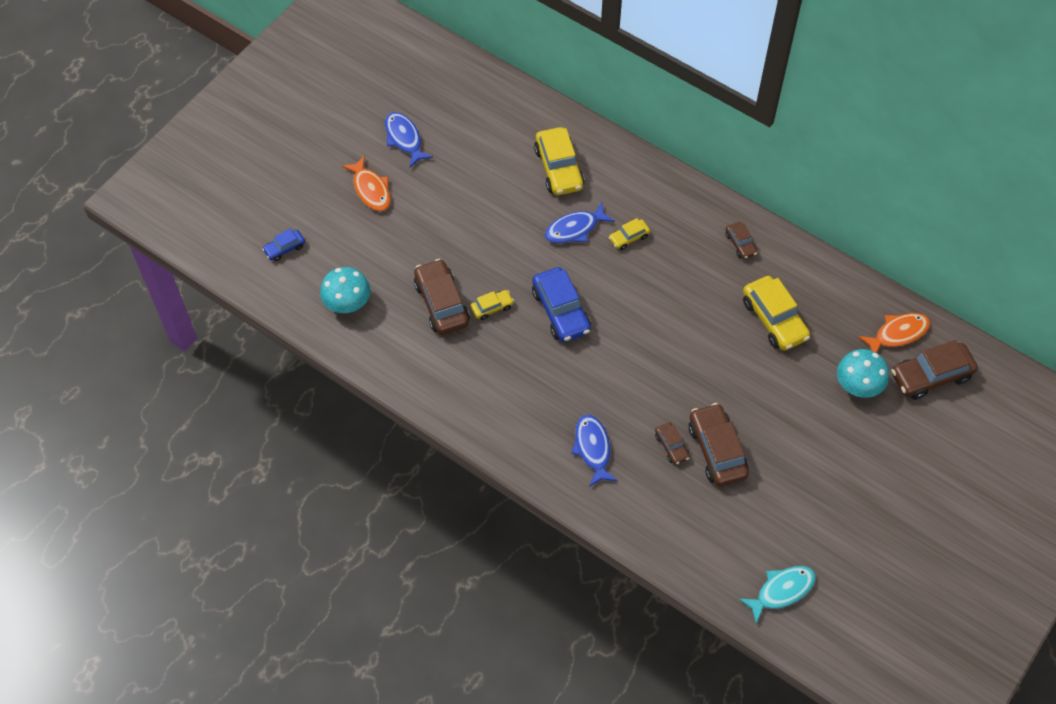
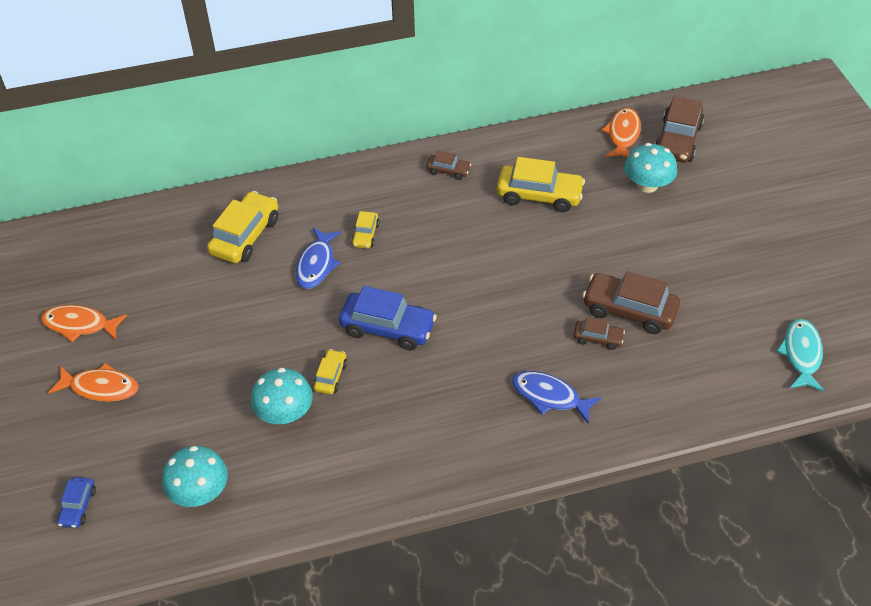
camera: 50 degrees left, 10 degrees down
blue fish [385,112,433,167] -> orange fish [41,305,127,342]
brown car [414,259,470,335] -> turquoise mushroom [251,368,313,424]
yellow car [534,127,585,195] -> yellow car turned 90 degrees counterclockwise [207,191,278,263]

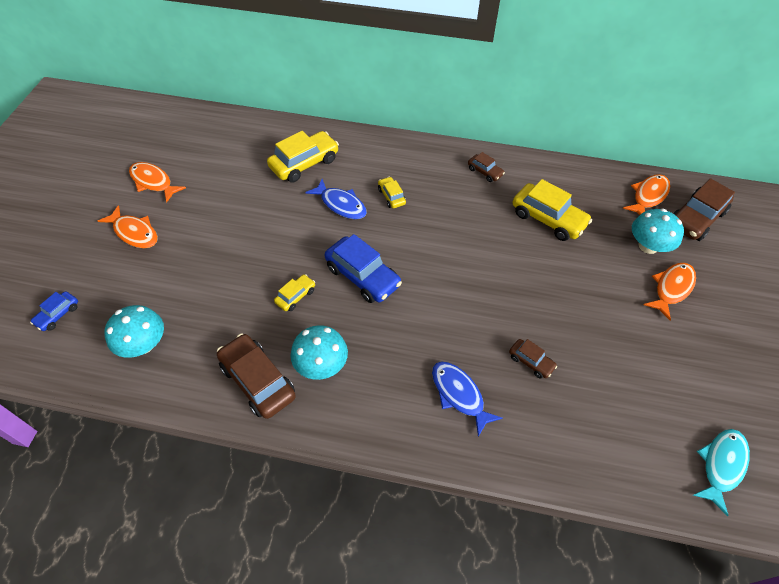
camera: 25 degrees right, 5 degrees up
turquoise mushroom [251,368,313,424] -> turquoise mushroom moved to [290,325,348,380]
blue fish [295,227,341,289] -> blue fish turned 90 degrees counterclockwise [305,179,367,219]
yellow car [351,211,380,249] -> yellow car turned 120 degrees clockwise [378,177,406,208]
brown car [583,271,680,334] -> brown car moved to [217,333,296,419]
none -> orange fish [644,263,696,320]

